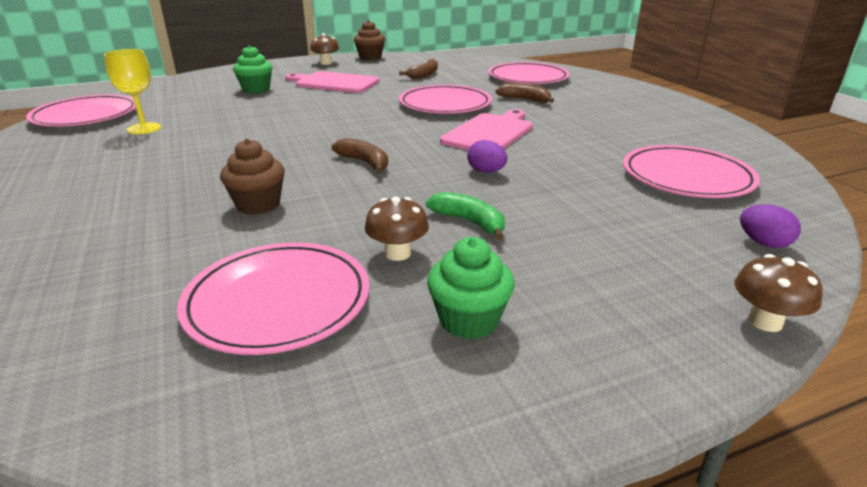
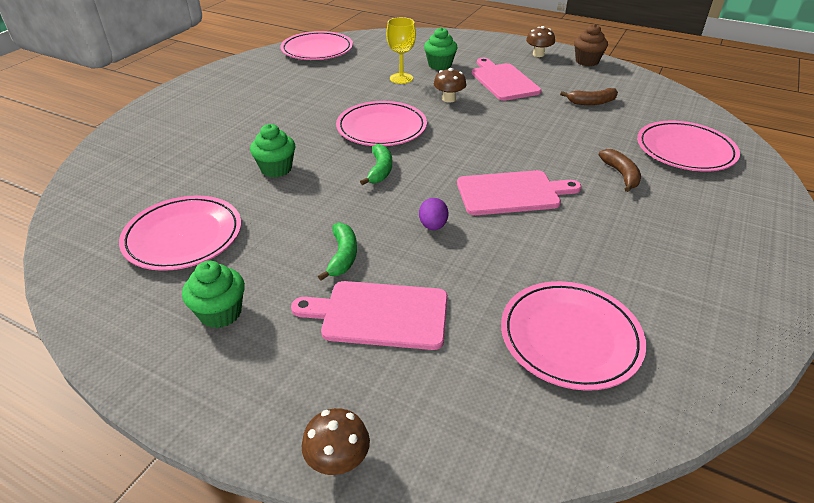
camera: 50 degrees right, 10 degrees up
yellow goblet [104,49,161,134] -> yellow goblet moved to [386,17,416,84]
brown cupcake [220,139,285,215] -> green cupcake [250,124,296,177]
brown banana [332,138,388,173] -> green banana [360,144,392,185]
brown mushroom [365,197,429,261] -> brown mushroom moved to [434,68,466,103]
pink plate [399,85,492,114] -> pink plate moved to [336,101,427,146]
purple egg [740,204,801,248] -> none
none -> pink cutting board [291,281,448,350]

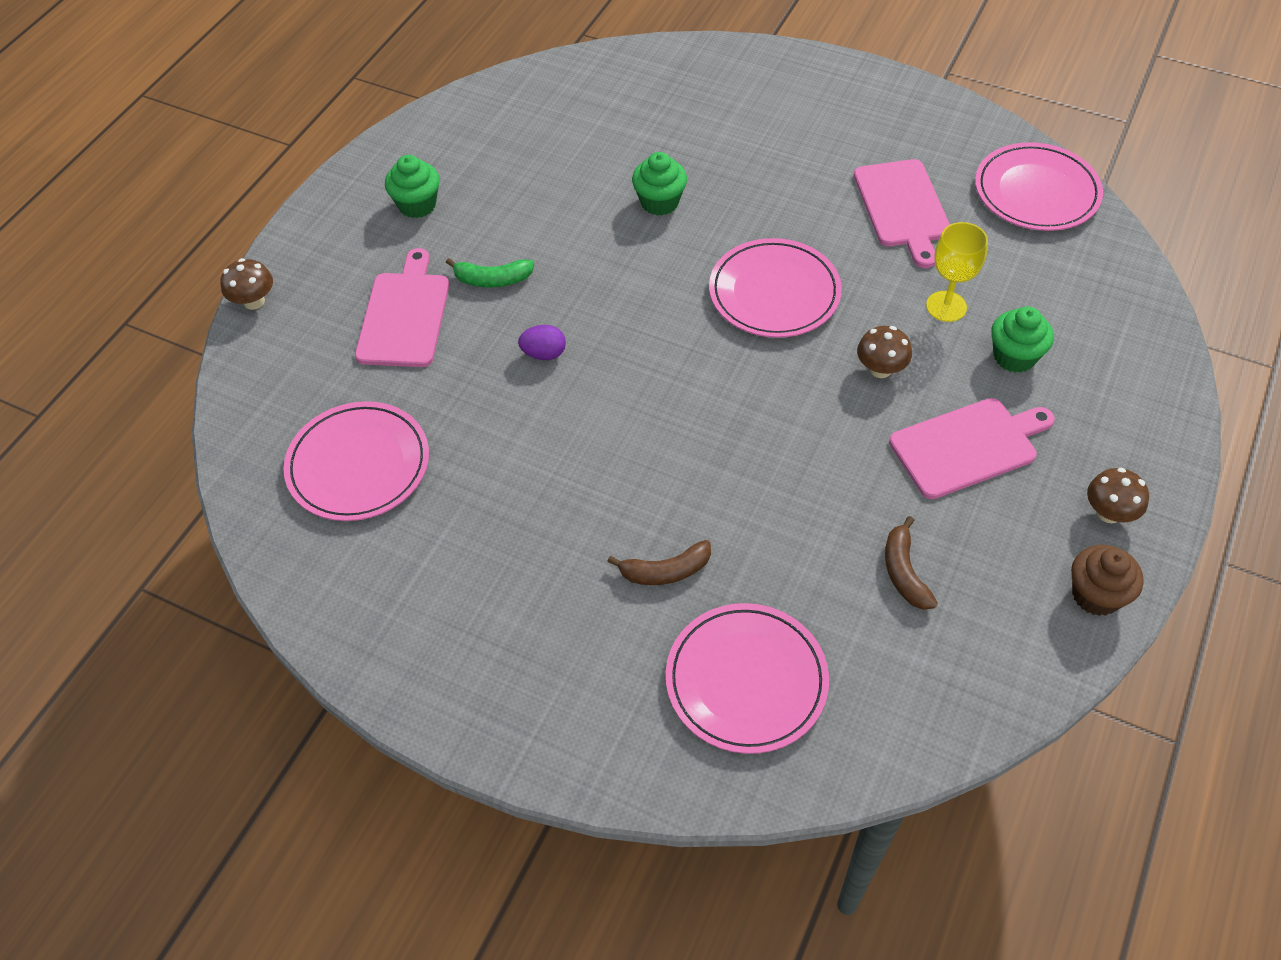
camera: 90 degrees right, 15 degrees up
pink plate [119,195,241,271] -> none
green banana [360,144,392,185] -> none
pink cutting board [457,170,582,215] -> pink cutting board moved to [854,159,950,268]

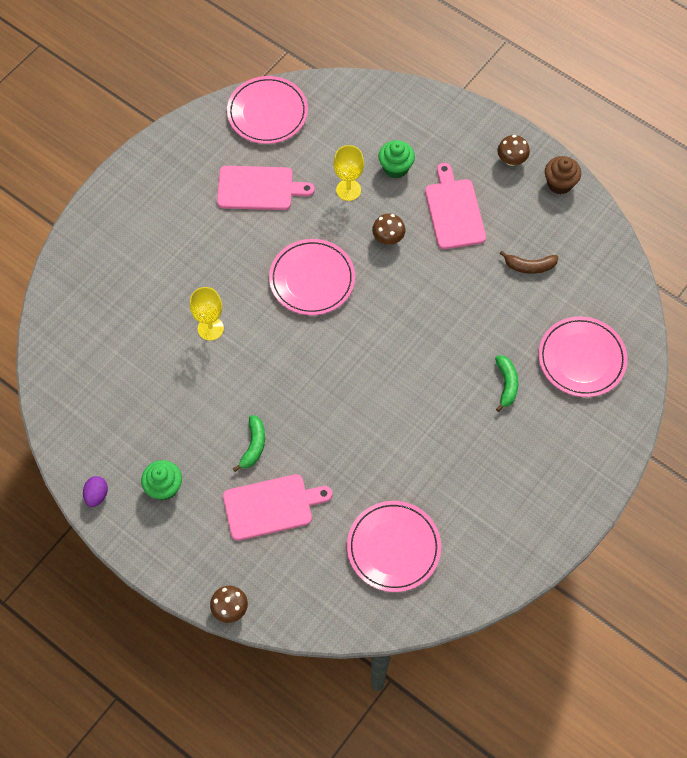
camera: 80 degrees left, 10 degrees up
pink cutting board [355,248,449,367] -> pink cutting board turned 150 degrees clockwise [223,474,332,541]
purple egg [518,325,566,360] -> purple egg moved to [83,476,108,507]
brown banana [607,540,711,585] -> green banana [495,355,518,412]
green cupcake [632,152,687,216] -> yellow goblet [190,287,224,341]

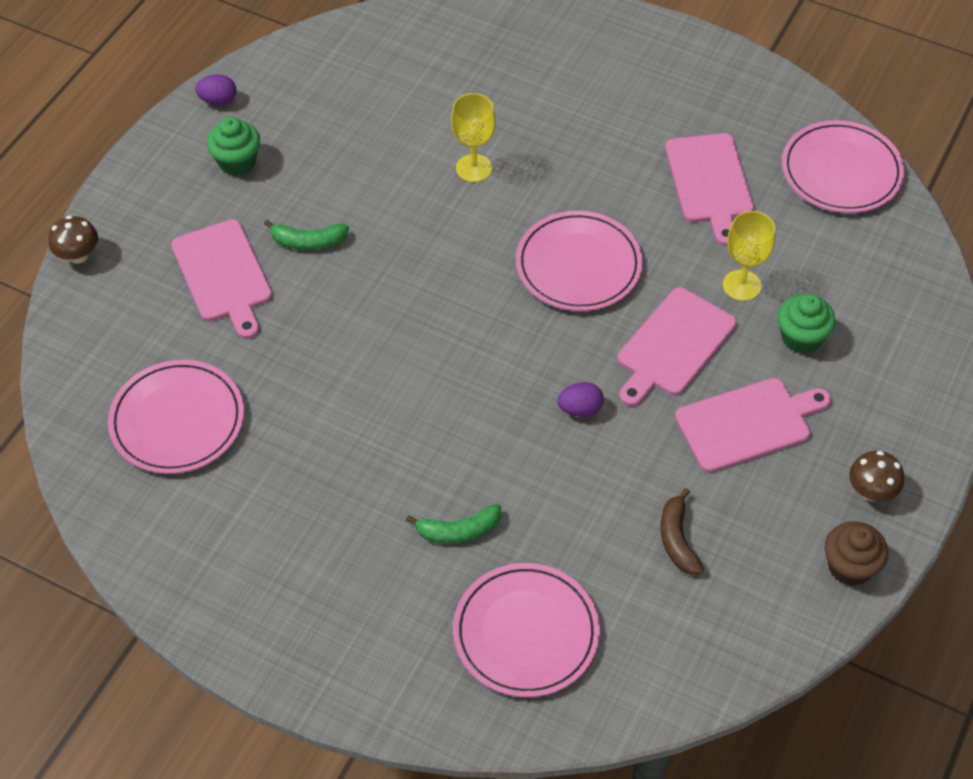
camera: 80 degrees right, 10 degrees down
brown mushroom [372,214,405,245] -> pink cutting board [617,287,737,406]
none -> purple egg [558,382,604,417]

